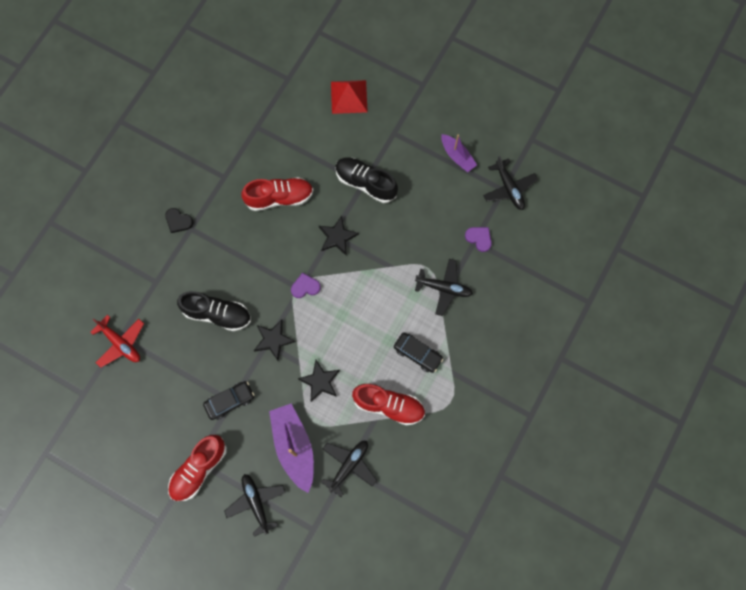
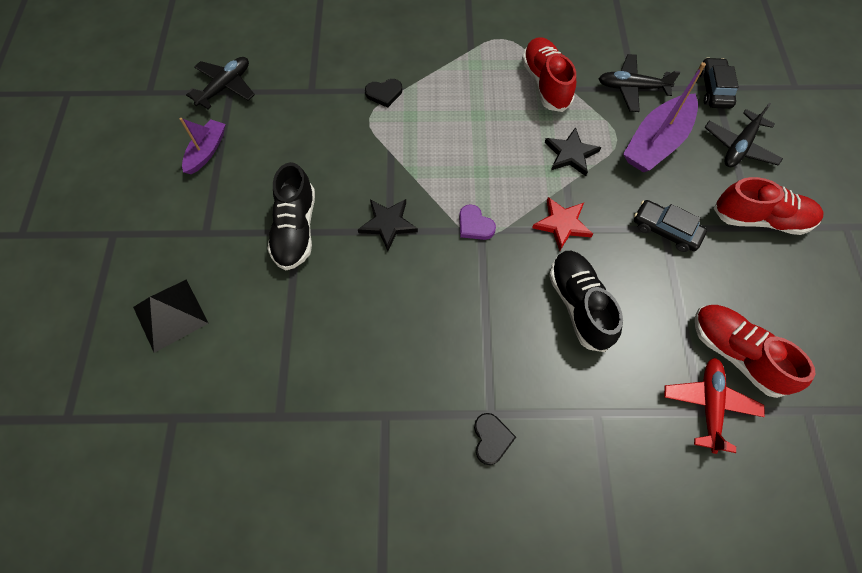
camera: 120 degrees left, 10 degrees down
red shoe [241,177,313,211] -> red shoe moved to [695,305,815,398]
black star [254,320,296,360] -> red star [532,197,593,251]
red pyramid [331,80,368,114] -> black pyramid [133,280,208,353]
black car [394,332,443,373] -> black car moved to [699,57,739,109]
black plane [415,259,473,316] -> black heart [365,79,402,108]
purple heart [465,227,492,252] -> none

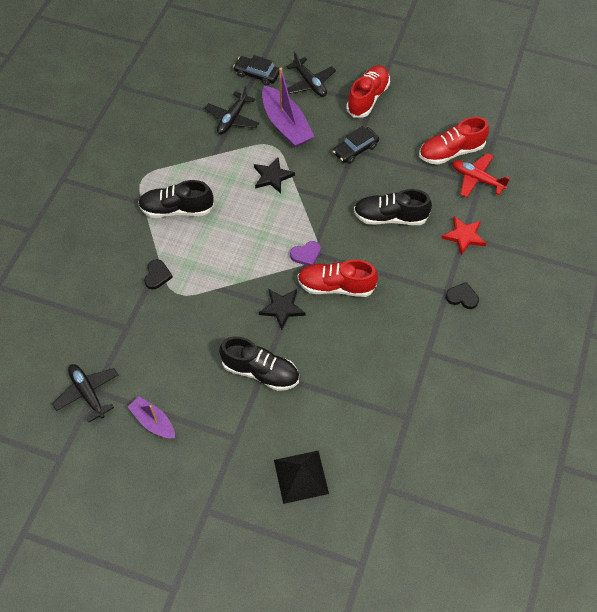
camera: 70 degrees left, 5 degrees down
red shoe [522,37,576,112] -> red shoe moved to [298,260,378,297]
red star [532,197,593,251] -> red star moved to [441,216,487,256]
none -> black shoe [138,180,214,218]

